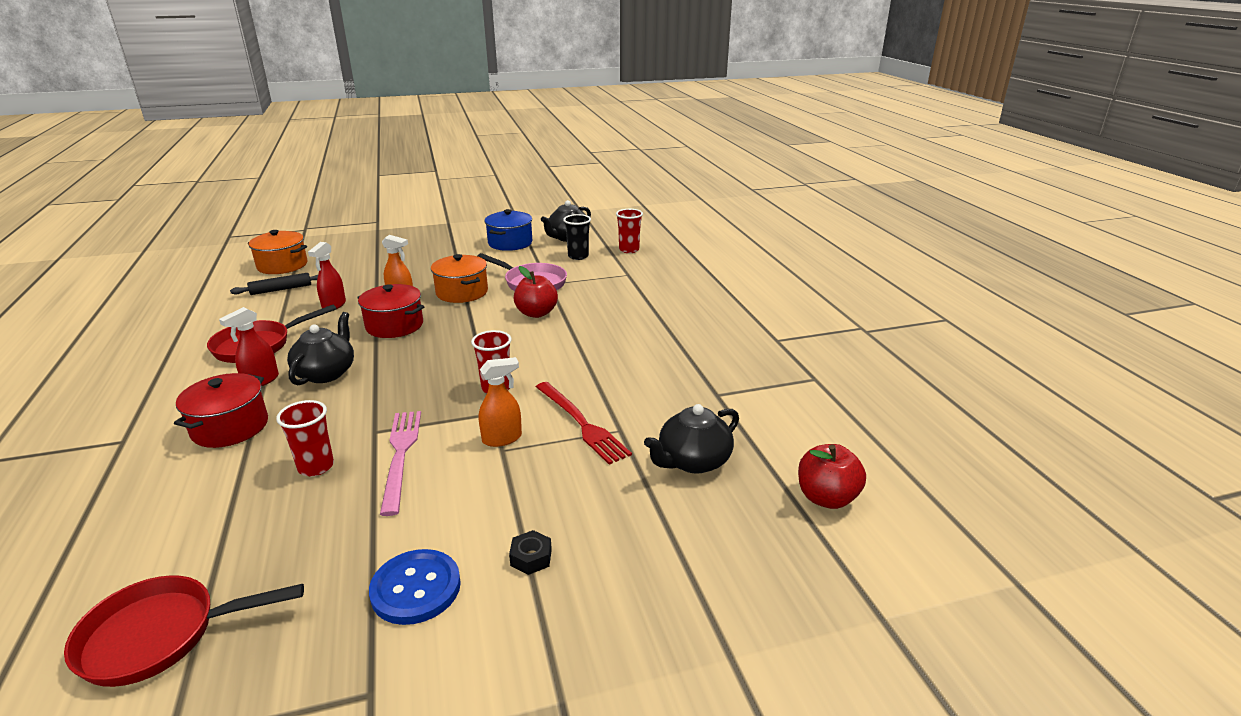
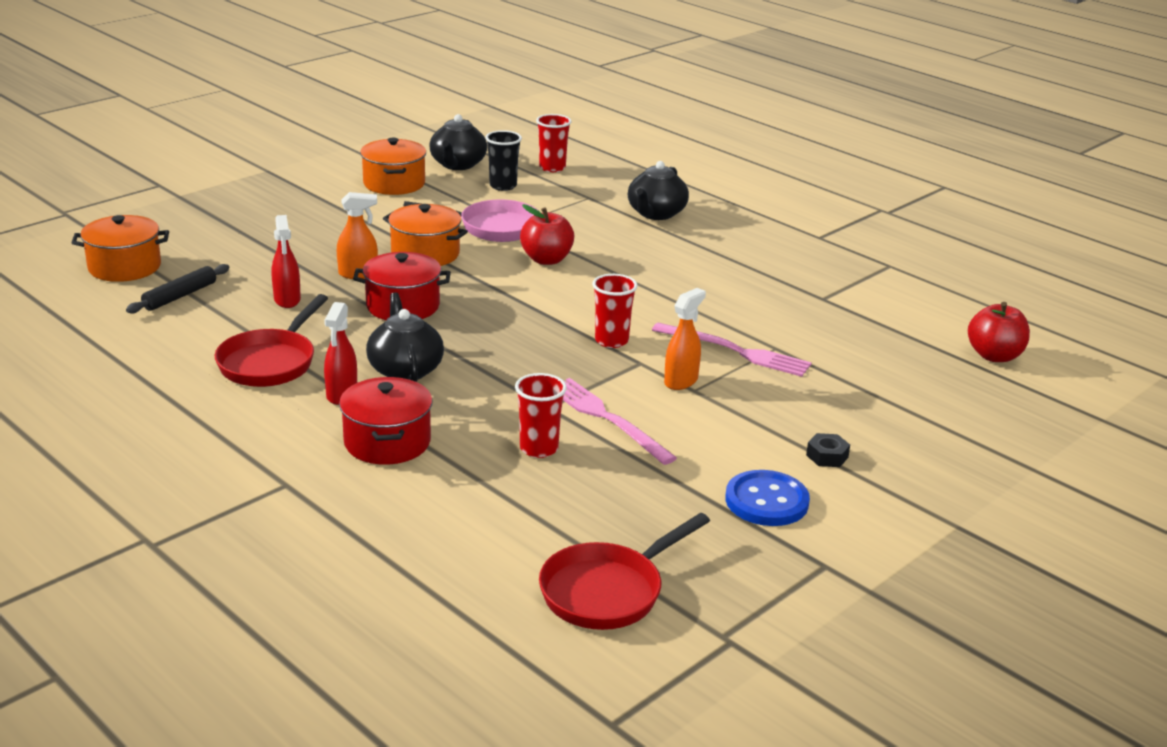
camera: 30 degrees left, 0 degrees up
blue pot [485,209,532,251] -> orange pot [360,137,426,195]
red fork [536,382,632,465] -> pink fork [652,323,812,377]
black teapot [644,404,739,474] -> black teapot moved to [628,161,689,220]

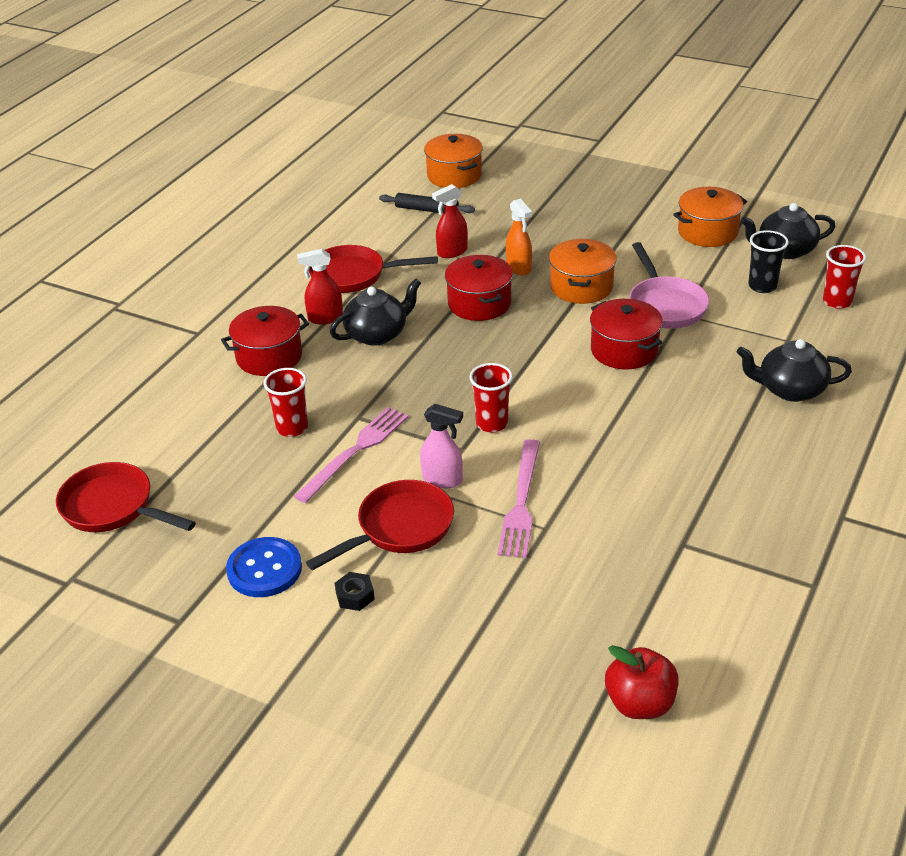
camera: 75 degrees right, 10 degrees up
red apple [520,204,574,265] -> red pot [590,299,663,370]
orange spray bottle [664,288,706,390] -> pink spray bottle [420,404,463,488]
none -> red pan [306,480,454,570]

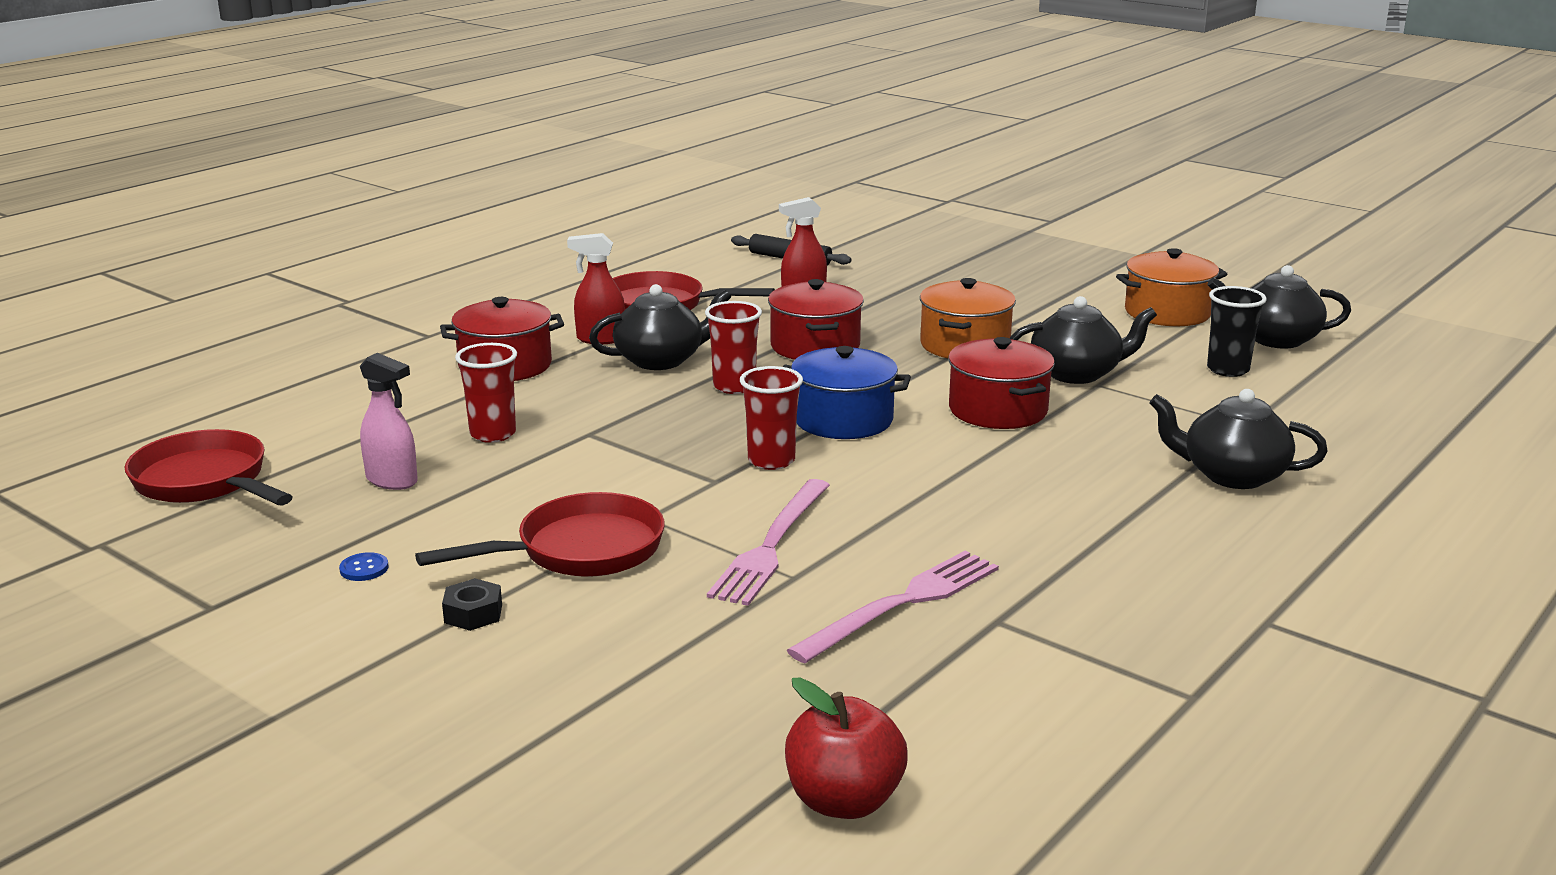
camera: 10 degrees right, 15 degrees down
blue button [226,537,302,597] -> blue button [339,552,388,581], size x0.43
pink fork [294,407,408,503] -> pink fork moved to [786,551,999,663]
pink spray bottle [420,404,463,488] -> pink spray bottle moved to [360,353,418,490]
orange pot [424,134,483,188] -> none
orange spray bottle [506,198,532,275] -> none
pink pan [629,242,709,329] -> black teapot [1010,296,1157,384]
red cup [823,245,866,309] -> red cup moved to [705,301,762,394]
none -> blue pot [783,346,911,439]

